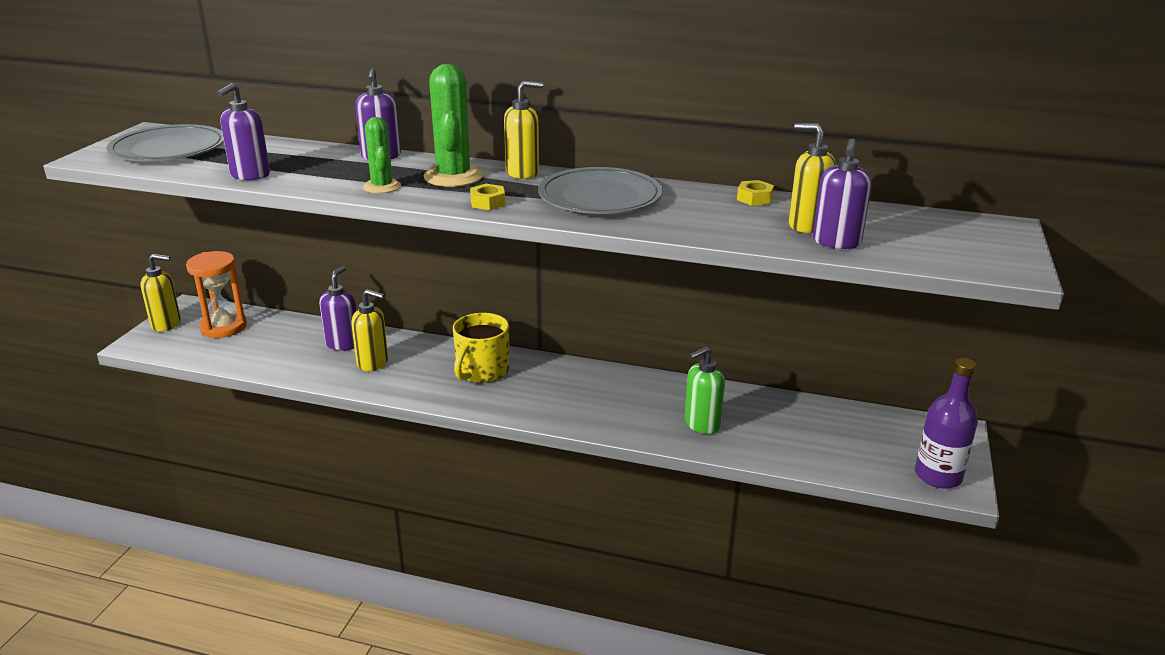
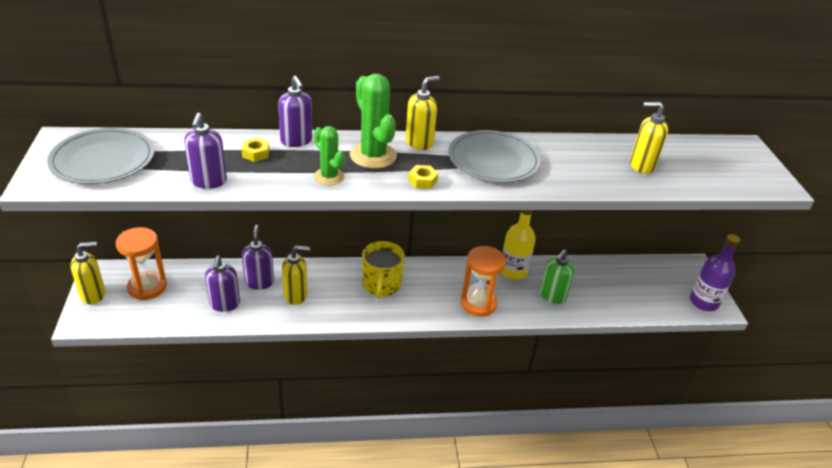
camera: 25 degrees left, 10 degrees up
yellow nut [737,180,774,206] -> yellow nut moved to [242,138,269,162]
purple soap dispenser [813,139,872,249] -> purple soap dispenser moved to [205,255,240,312]
none -> orange hourglass [461,246,506,317]
none -> yellow bottle [501,210,536,280]

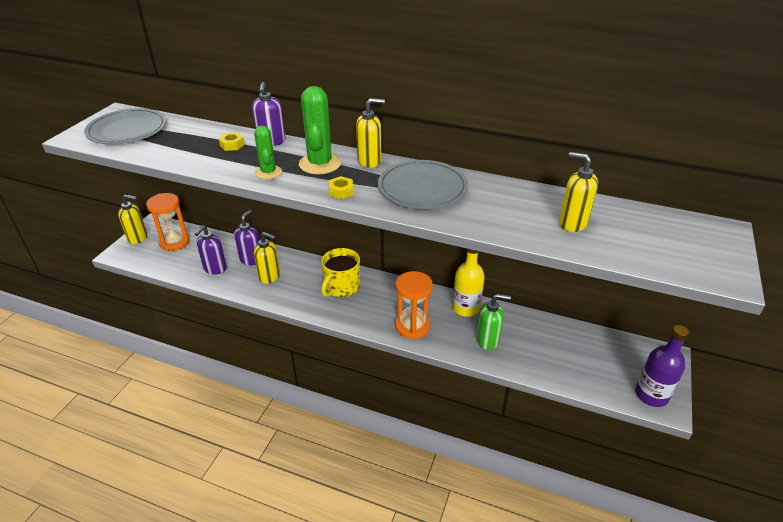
camera: 30 degrees right, 0 degrees up
purple soap dispenser [184,113,227,189] -> none
green soap dispenser [540,249,575,304] -> green soap dispenser turned 150 degrees counterclockwise [477,294,511,350]

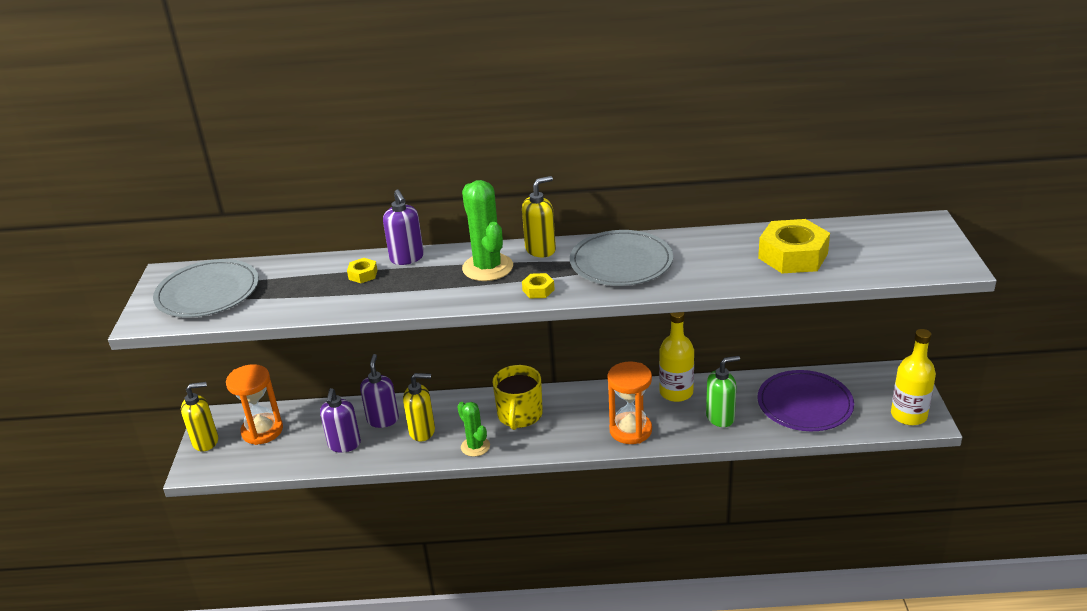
camera: 20 degrees left, 5 degrees down
green cactus [254,125,282,179] -> green cactus moved to [457,402,490,457]
yellow soap dispenser [559,152,598,232] -> yellow nut [758,219,830,273]
purple bottle [635,325,689,407] -> yellow bottle [891,329,936,425]
none -> purple plate [758,370,854,431]

